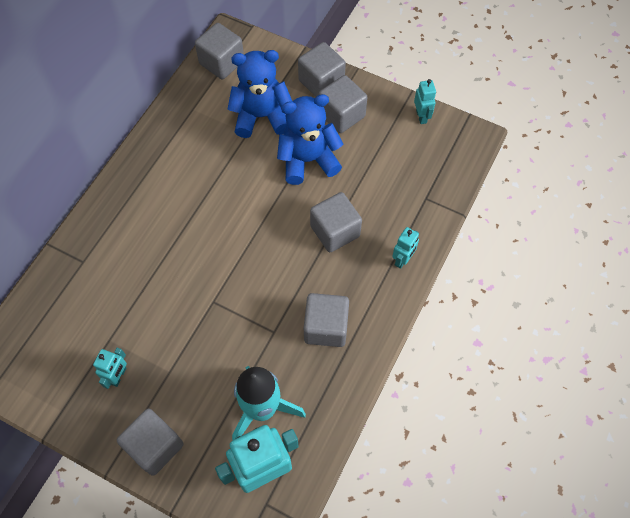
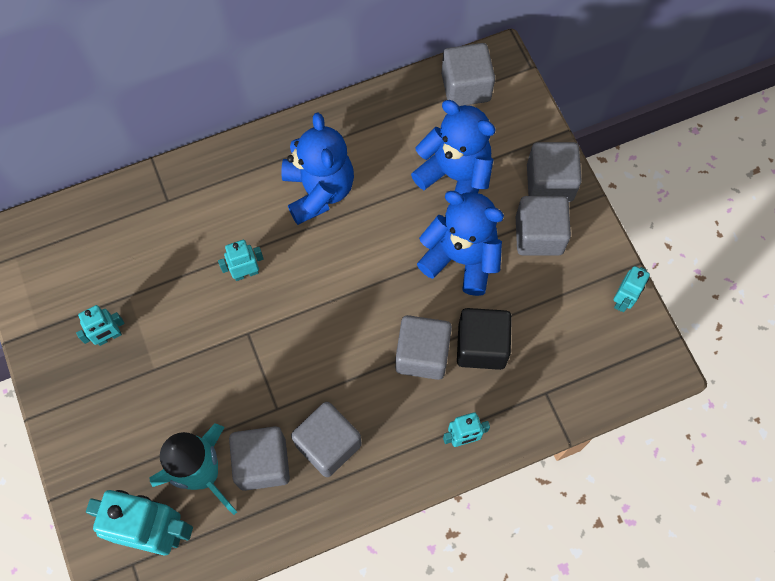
camera: 40 degrees right, 5 degrees up
grey cube [117,409,184,476] -> grey cube moved to [229,426,290,491]
none -> turquoise robot [218,240,264,281]
none -> blue teddy bear [282,113,354,225]
none -> black cube [457,308,512,370]

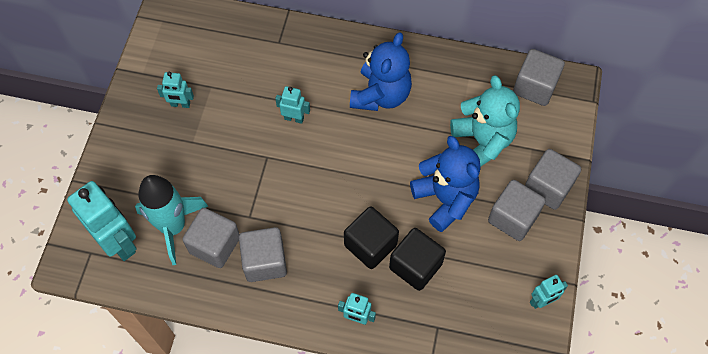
camera: 35 degrees right, 5 degrees down
grey cube [395,315,452,380] -> black cube [344,206,399,269]
blue teddy bear [411,100,496,194] -> turquoise teddy bear [450,75,520,167]

